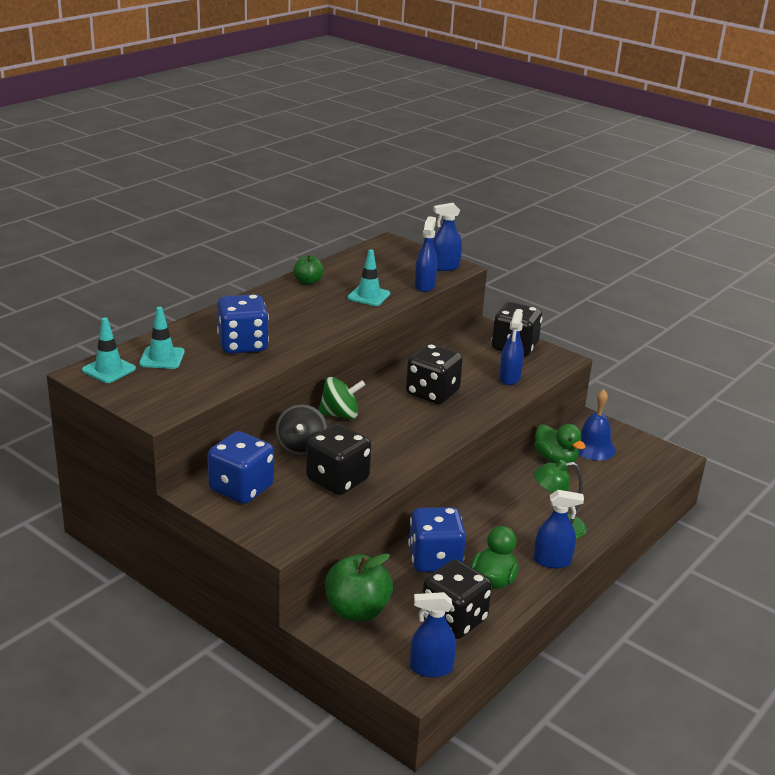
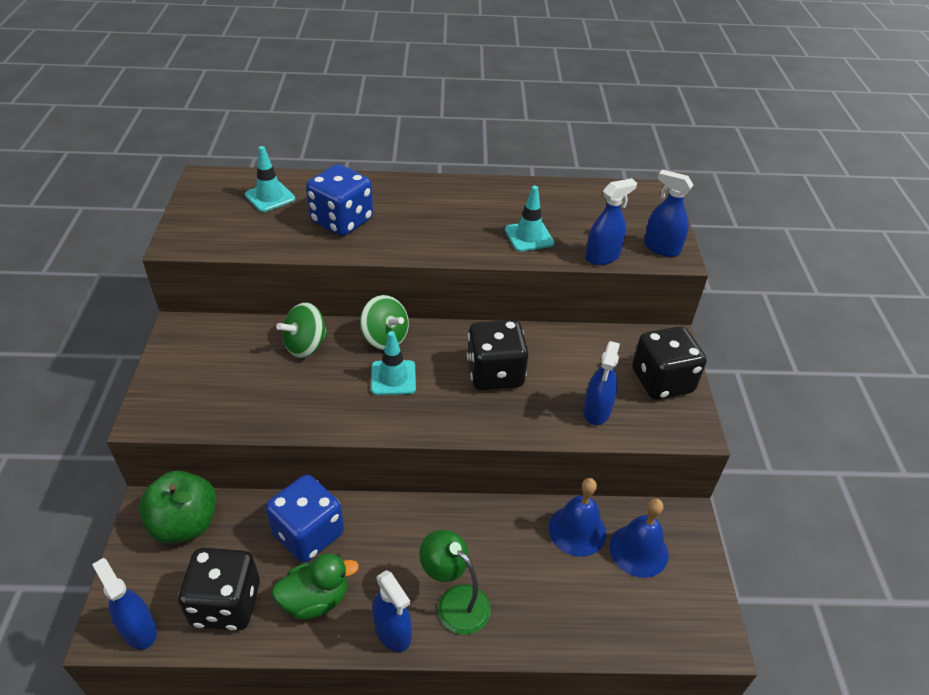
camera: 50 degrees right, 15 degrees up
turquoise traffic cone [82,317,136,383] -> turquoise traffic cone moved to [371,331,416,395]
blue dice [208,431,274,504] -> none
black spinning top [275,404,327,456] -> green spinning top [276,302,328,358]
green apple [293,255,324,285] -> none
black dice [306,424,371,495] -> none
blue spray bottle [499,311,524,385] -> blue spray bottle turned 45 degrees counterclockwise [583,341,620,425]
green duck [535,424,586,464] -> blue bell [549,478,606,557]

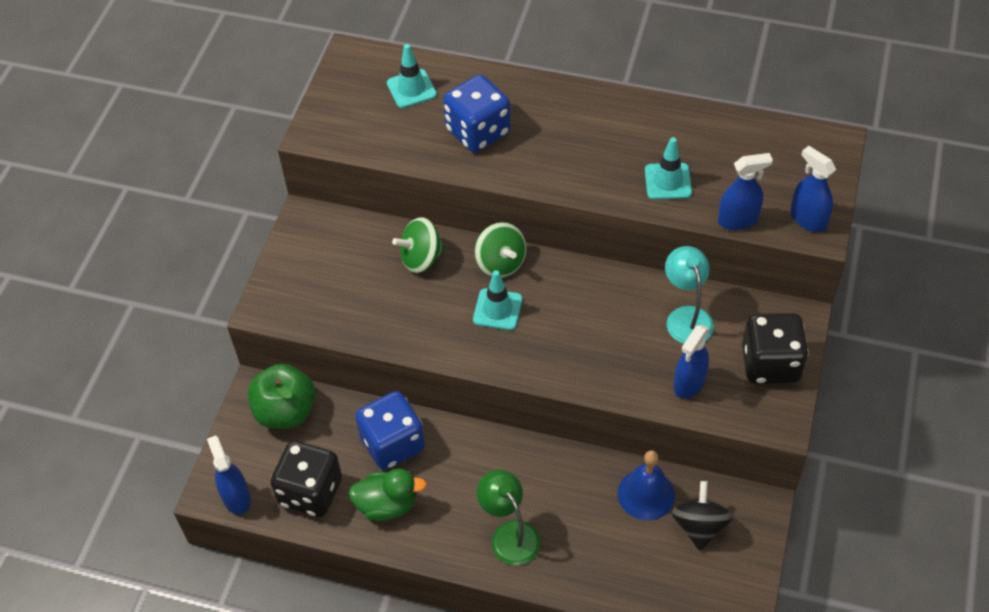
camera: 20 degrees right, 10 degrees up
blue spray bottle [372,570,412,652] -> none
black dice [467,320,529,390] -> none
blue bell [609,499,669,578] -> black spinning top [672,481,733,551]
none -> turquoise lamp [665,246,714,344]

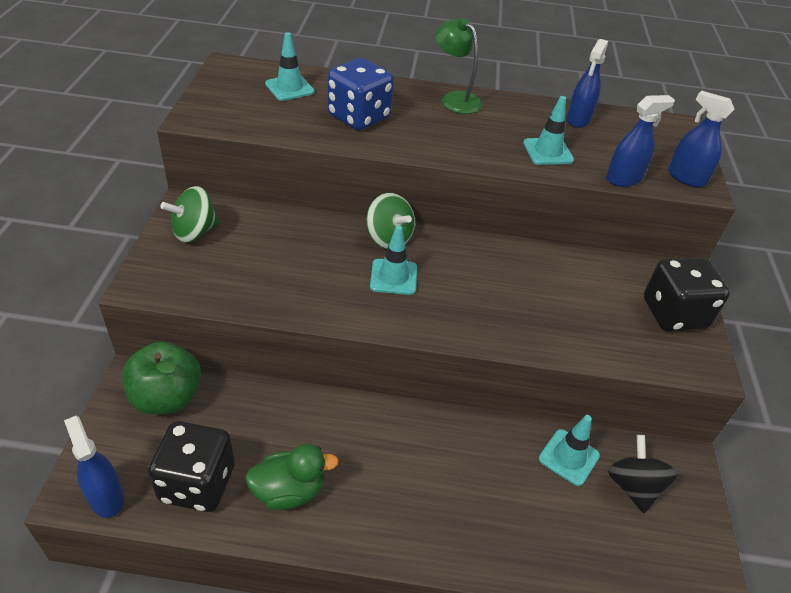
camera: 15 degrees left, 10 degrees down
blue dice [355,391,425,470] -> none
green spinning top [392,217,445,273] -> green spinning top moved to [160,186,220,243]
green lamp [477,469,541,565] -> green lamp moved to [435,18,483,114]
blue bell [618,450,675,521] -> turquoise traffic cone [539,415,600,486]
turquoise lamp [665,246,714,344] -> none
blue spray bottle [673,324,709,399] -> blue spray bottle moved to [567,39,608,128]

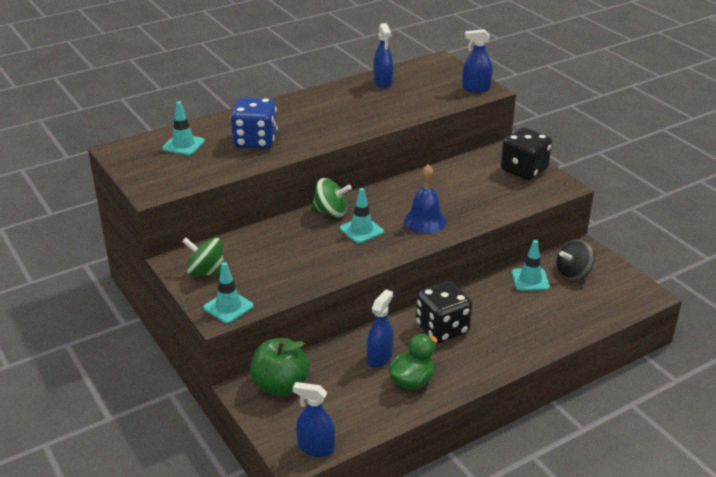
camera: 35 degrees left, 10 degrees down
black dice [148,421,235,512] -> black dice moved to [416,281,472,343]
green spinning top [160,186,220,243] -> green spinning top turned 90 degrees clockwise [182,237,224,276]
green lamp [435,18,483,114] -> none
turquoise traffic cone [523,96,574,165] -> turquoise traffic cone moved to [203,262,254,324]
blue spray bottle [606,95,675,187] -> blue spray bottle moved to [367,289,394,368]
black spinning top [607,435,678,513] -> black spinning top turned 75 degrees counterclockwise [556,239,595,281]
none -> blue bell [404,165,447,233]

